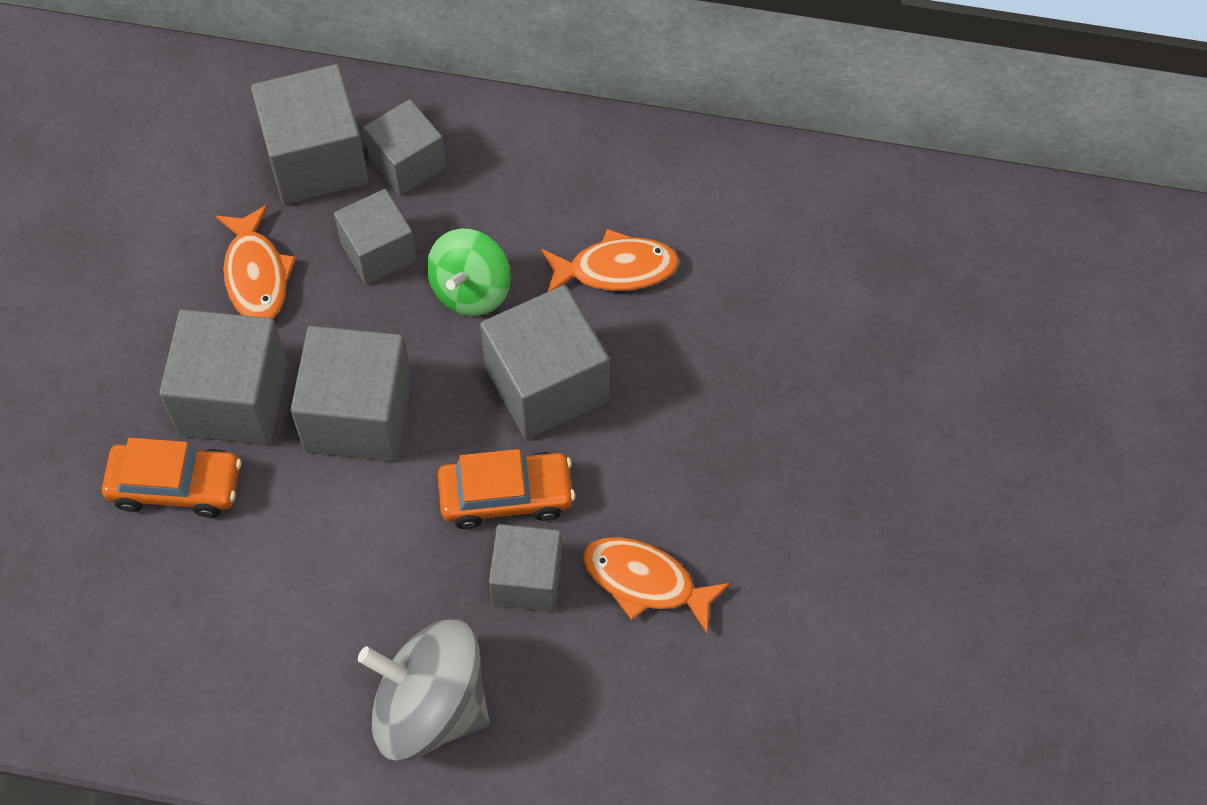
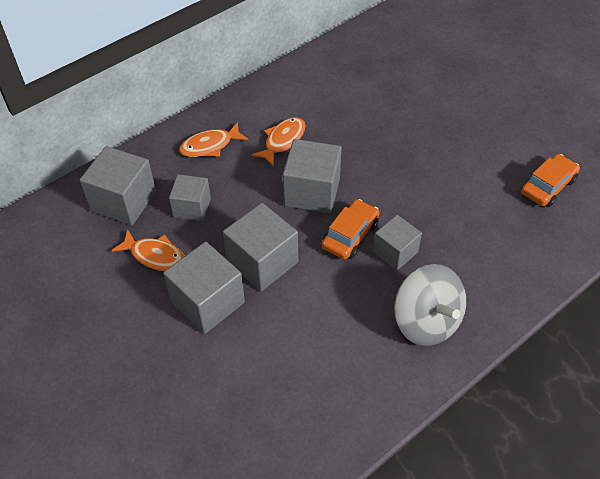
camera: 50 degrees left, 10 degrees down
orange car [102,438,241,518] -> orange car moved to [521,154,580,207]
grey spinning top [358,619,490,761] -> grey spinning top turned 90 degrees counterclockwise [394,264,466,346]
grey cube [363,99,446,195] -> none
green spinning top [427,229,511,316] -> none
orange fish [583,537,730,634] -> orange fish moved to [179,122,248,157]

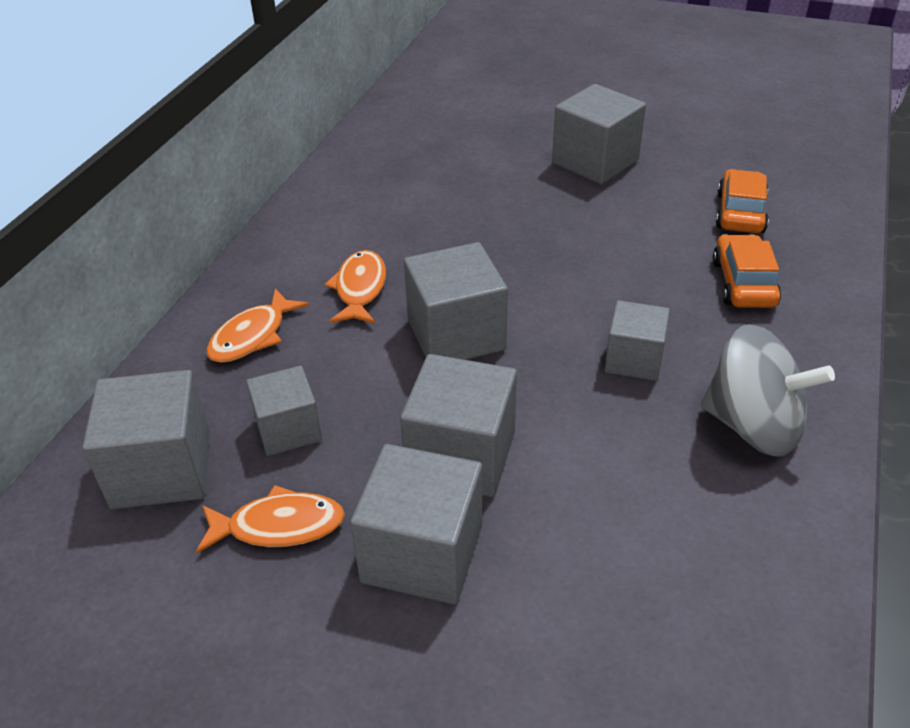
camera: 30 degrees left, 10 degrees down
orange car [322,199,379,260] -> orange car moved to [713,234,781,308]
none -> grey cube [552,84,646,184]

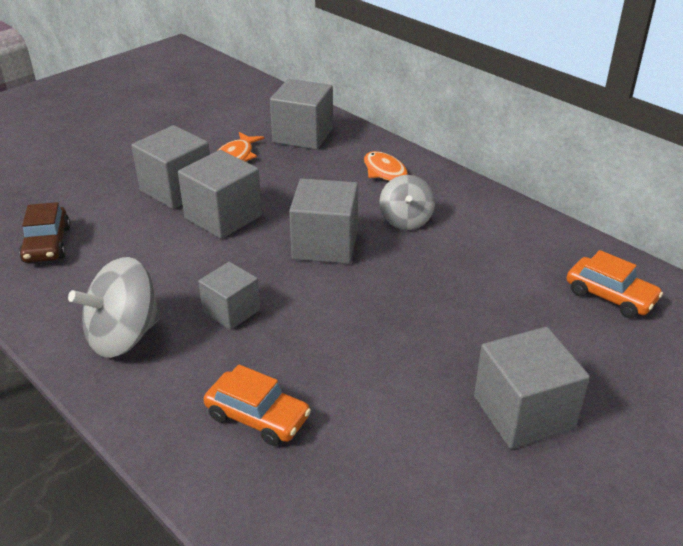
camera: 115 degrees right, 5 degrees down
grey cube [246,366,322,456] -> none
orange fish [324,250,386,324] -> grey spinning top [379,175,435,230]
orange car [716,169,769,233] -> orange car moved to [567,250,663,318]
none -> brown car [19,202,70,263]

